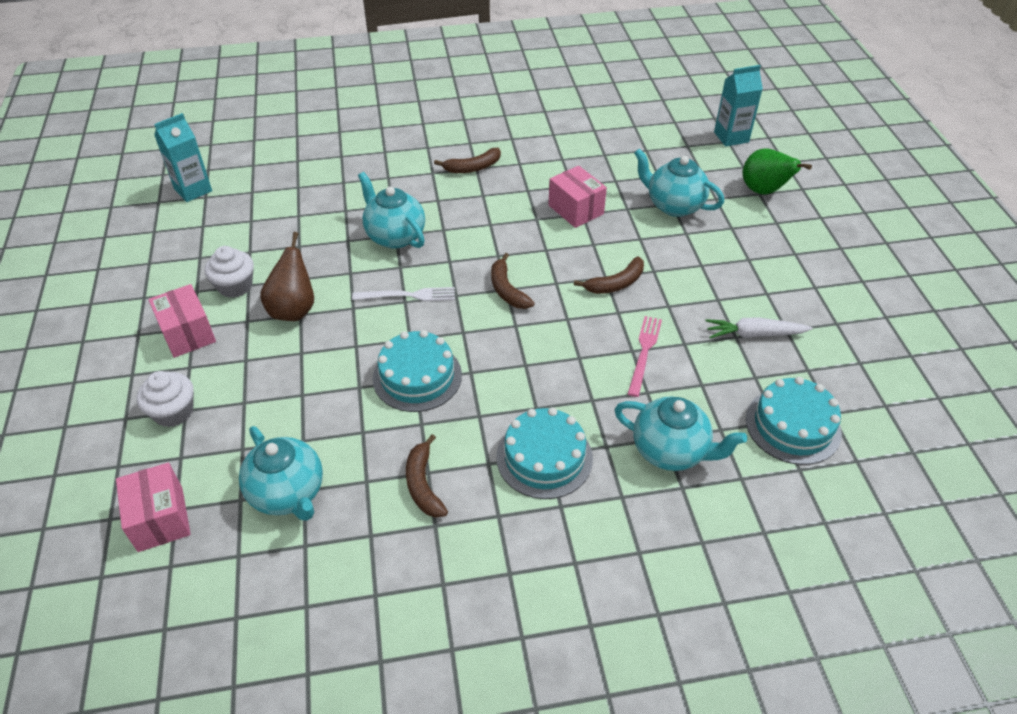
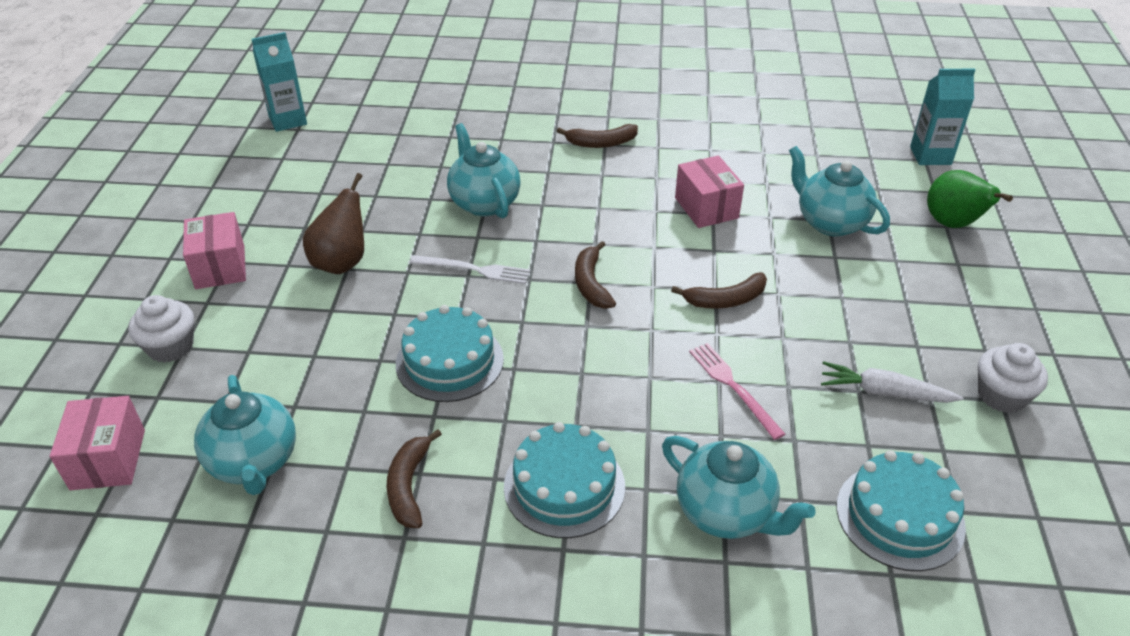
camera: 15 degrees right, 5 degrees down
white cupcake [205,246,254,298] -> white cupcake moved to [978,343,1048,413]
pink fork [628,316,662,397] -> pink fork turned 60 degrees counterclockwise [689,343,785,440]

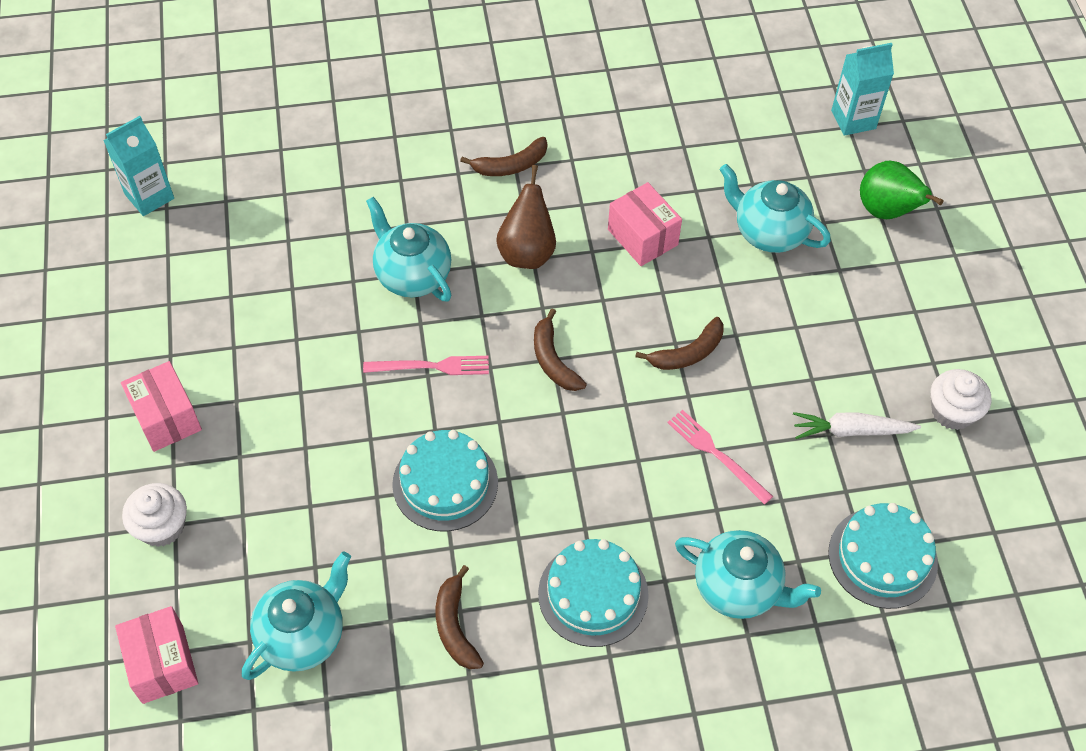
camera: 15 degrees left, 15 degrees up
turquoise teapot [194,375,296,495] -> turquoise teapot turned 105 degrees counterclockwise [242,551,351,680]
brown pear [303,173,364,274] -> brown pear moved to [496,165,556,269]
white fork [410,255,530,284] -> pink fork [363,356,489,375]

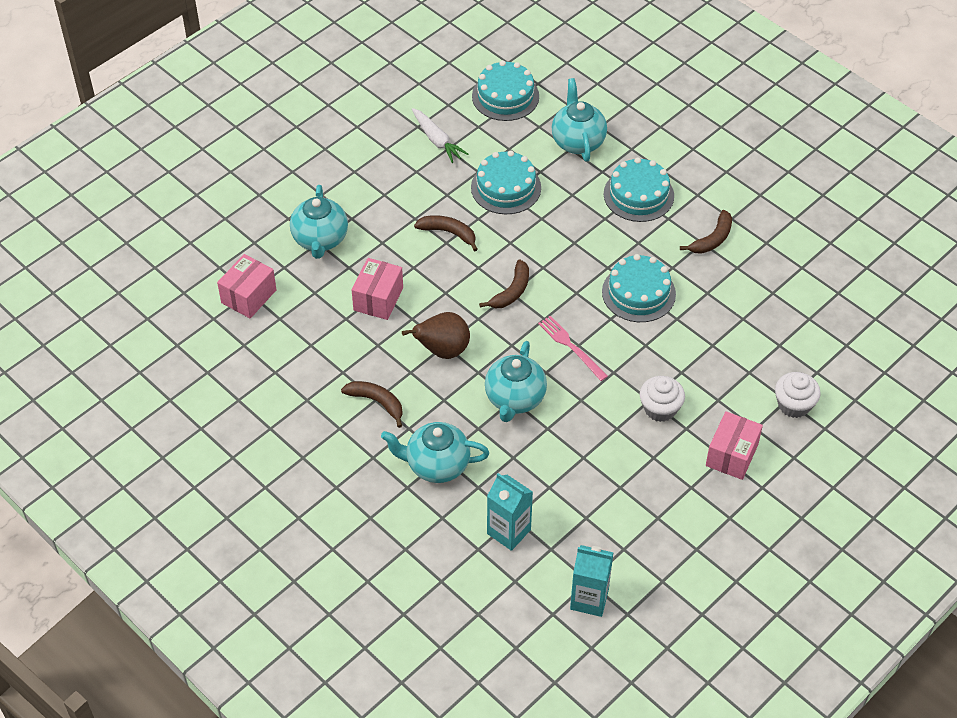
camera: 125 degrees left, 5 degrees down
pink box [115,606,198,704] -> pink box moved to [217,254,276,318]
turquoise teapot [242,551,351,680] -> turquoise teapot moved to [381,422,489,483]
pink fork [667,410,773,504] -> turquoise cake [471,151,541,214]
turquoise carton [831,43,894,136] -> turquoise carton moved to [487,473,533,551]
green pear [860,161,944,219] -> none
white cupcake [930,369,991,430] -> white cupcake moved to [640,376,685,422]

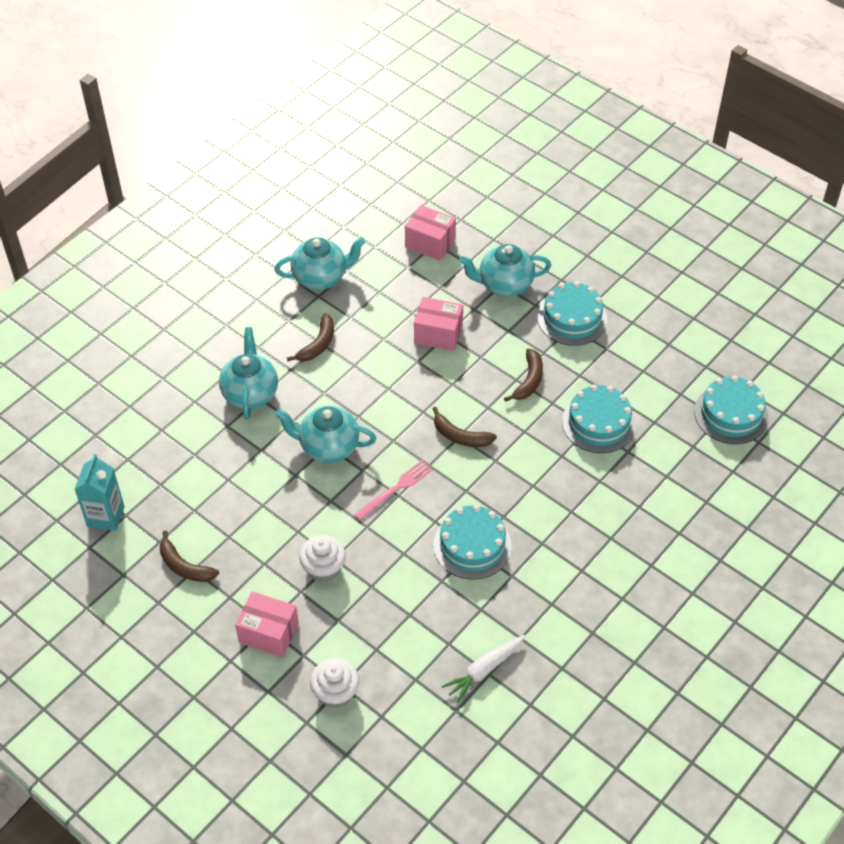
camera: 85 degrees right, 0 degrees up
brown pear [402,312,470,359] -> none
white carrot [412,108,468,163] -> white carrot moved to [442,635,525,703]
turquoise carton [487,473,533,551] -> none
turquoise teapot [552,78,607,162] -> turquoise teapot moved to [274,237,366,290]
turquoise cake [604,157,674,222] -> turquoise cake moved to [537,281,608,346]
brown banana [680,210,732,254] -> brown banana moved to [160,531,219,582]

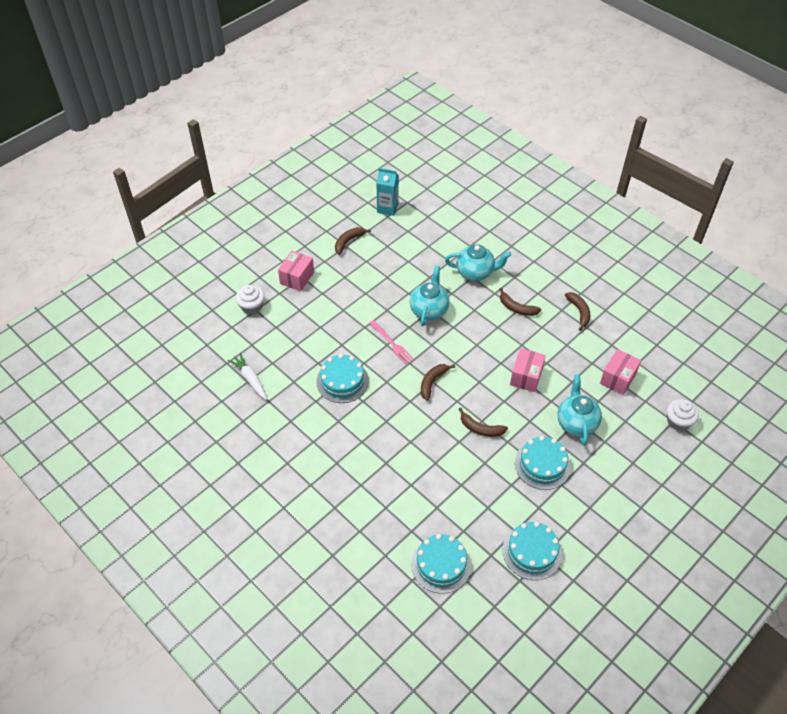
camera: 95 degrees right, 0 degrees up
turquoise teapot [274,237,366,290] -> brown banana [565,292,590,331]
white cupcake [299,535,346,582] -> white cupcake moved to [667,399,699,431]
turquoise cake [562,385,636,453] -> turquoise cake moved to [503,522,562,580]

